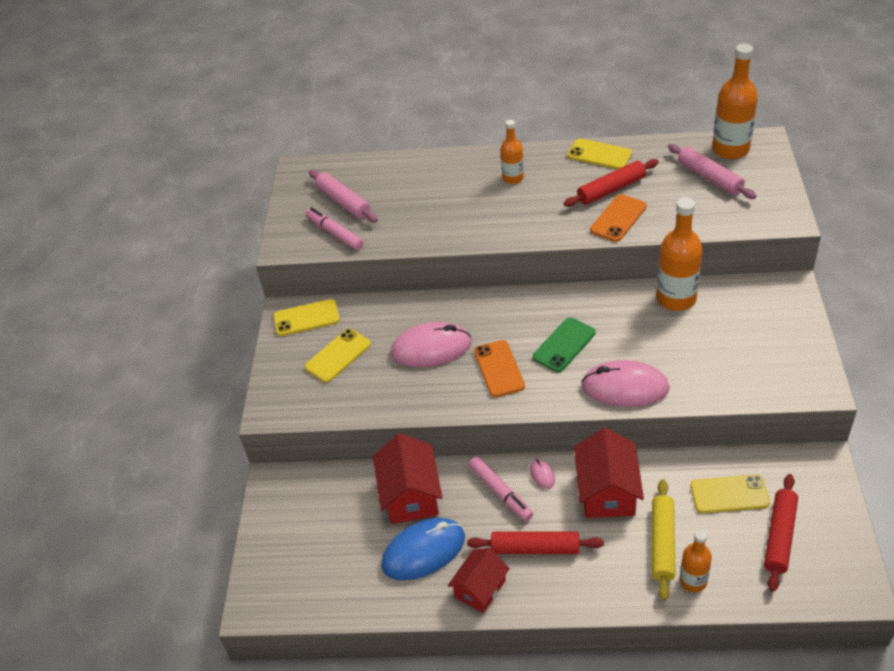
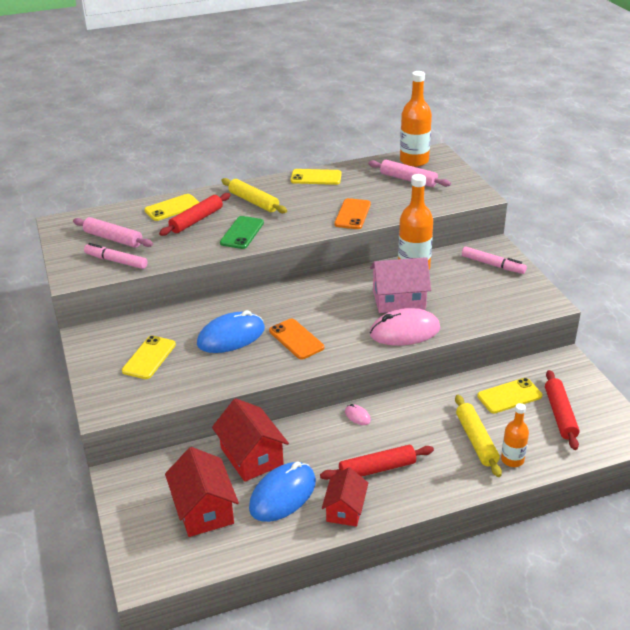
camera: 25 degrees left, 10 degrees down
yellow phone [273,299,340,336] -> yellow phone moved to [144,194,200,221]
pink mouse [391,322,471,367] -> blue mouse [197,310,265,353]
pink marker [469,456,533,521] -> pink marker moved to [462,246,527,274]
orange bottle [501,120,524,184] -> yellow rolling pin [221,178,287,213]
green phone [533,318,596,372] -> green phone moved to [220,216,264,249]
red rolling pin [563,159,659,207] -> red rolling pin moved to [159,193,231,236]
red house [574,428,644,518] -> red house moved to [165,447,239,537]
none -> pink house [370,257,431,313]

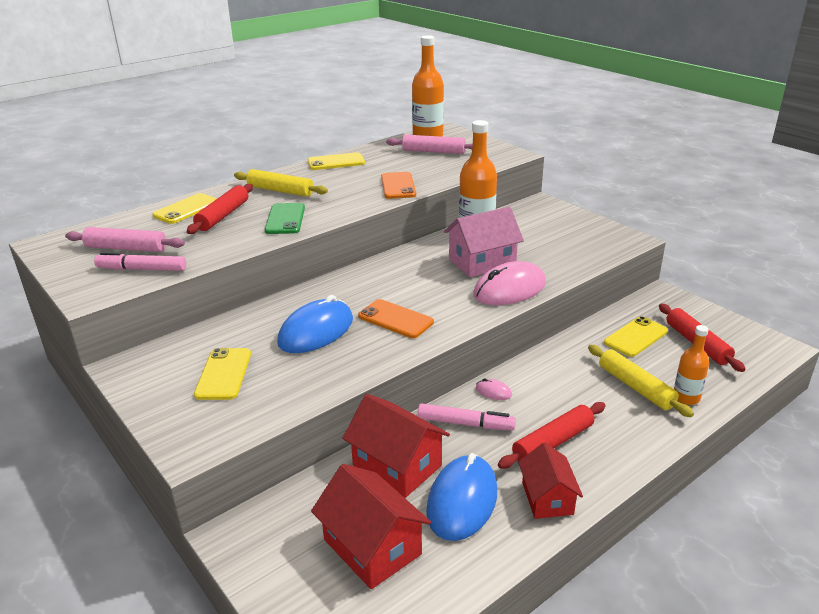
camera: 20 degrees left, 5 degrees down
pink marker [462,246,527,274] -> pink marker moved to [418,404,516,430]

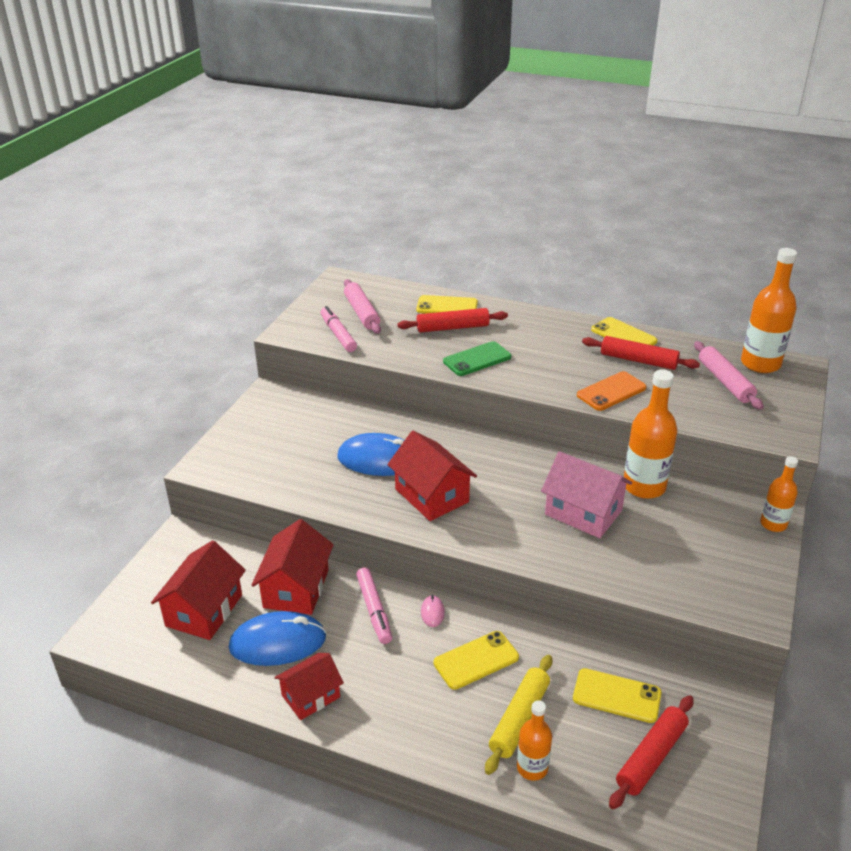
camera: 60 degrees right, 5 degrees up
yellow phone [194,348,251,400] -> yellow phone moved to [434,631,519,690]
yellow rolling pin [234,169,328,197] -> none
orange phone [358,299,434,338] -> red house [387,431,477,521]
pink mouse [473,261,546,305] -> none
red rolling pin [498,402,605,469] -> red rolling pin moved to [582,336,700,370]
none -> orange bottle [760,456,798,532]

